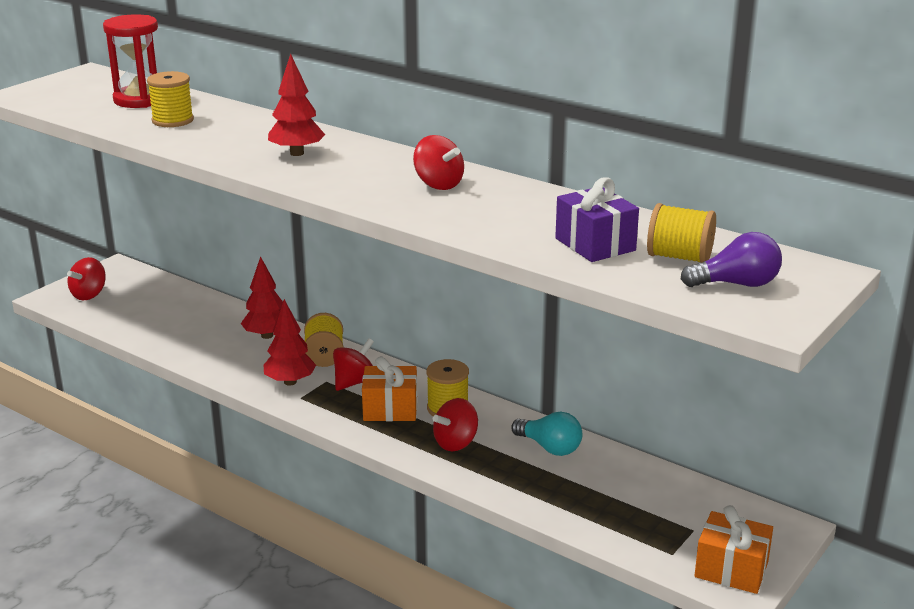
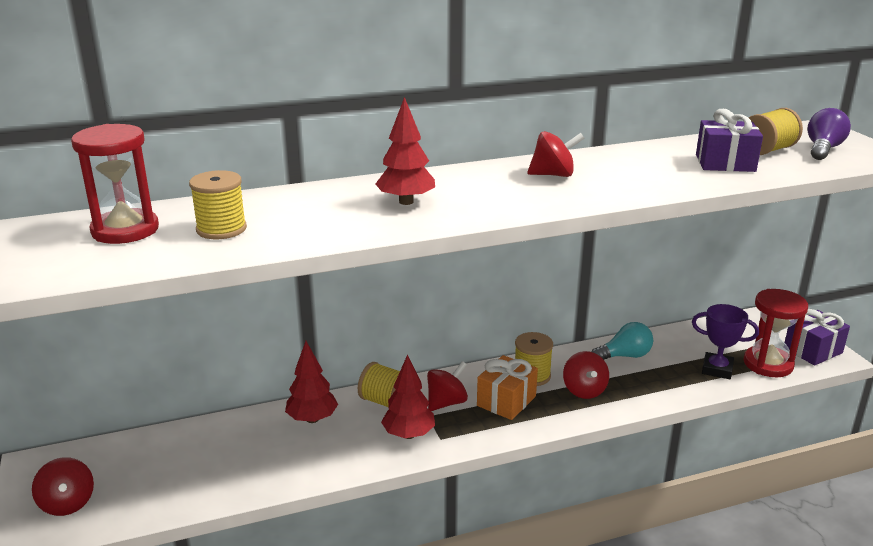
camera: 55 degrees left, 0 degrees up
red spinning top [333,338,374,391] -> red spinning top turned 60 degrees clockwise [427,361,468,411]
orange gift [695,505,773,594] -> purple gift [785,309,850,366]
none -> purple trophy [692,304,759,379]
none -> red hourglass [743,289,808,377]

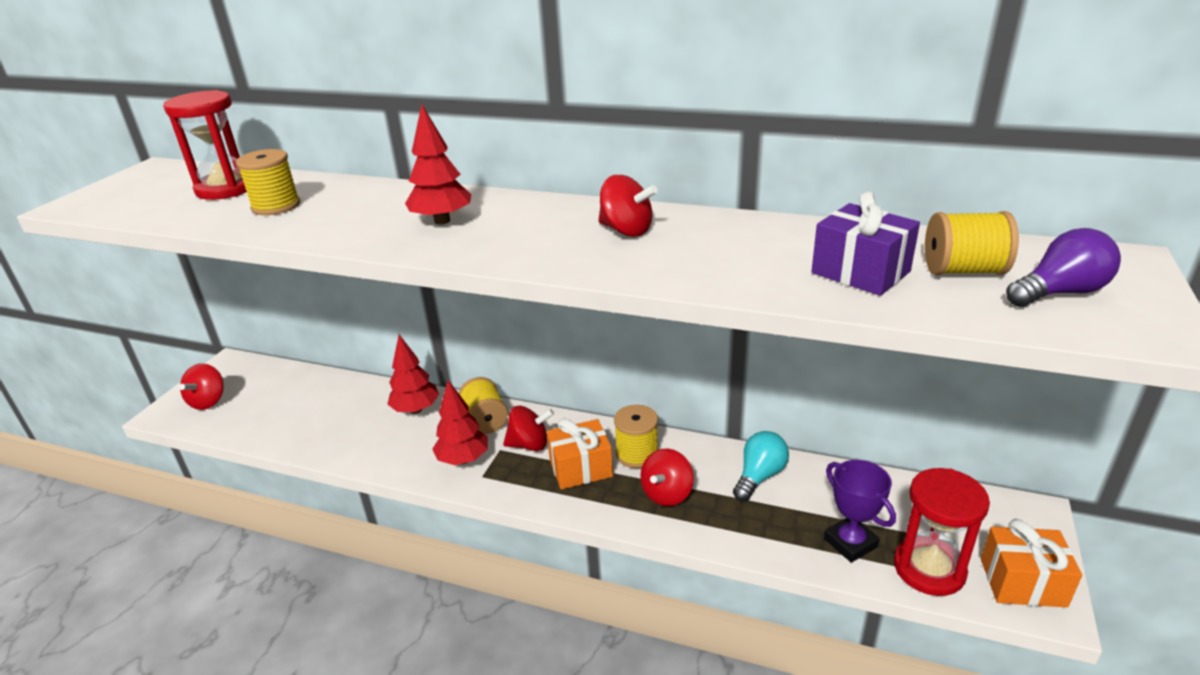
camera: 40 degrees right, 5 degrees up
turquoise light bulb [592,322,653,360] -> turquoise light bulb turned 75 degrees counterclockwise [733,431,789,501]
purple gift [785,309,850,366] -> orange gift [981,519,1082,608]

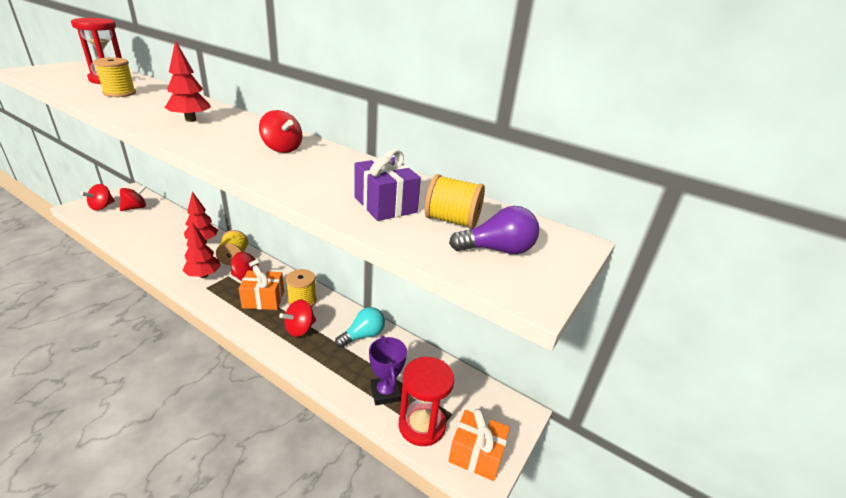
camera: 10 degrees right, 0 degrees up
none -> red spinning top [120,185,146,211]

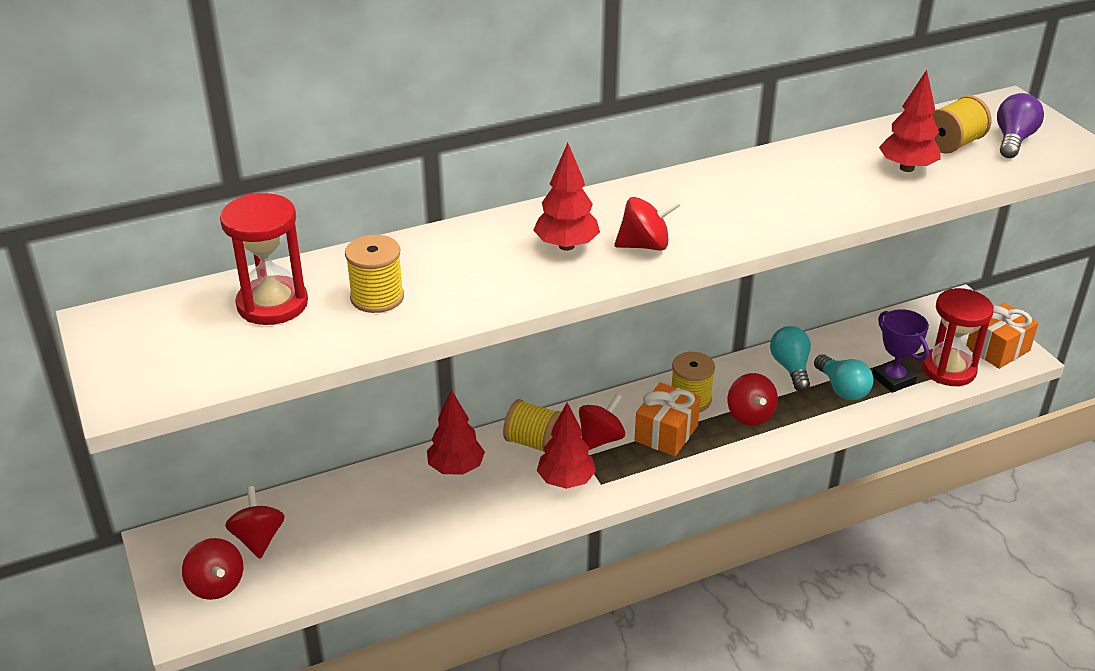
camera: 55 degrees left, 5 degrees up
red spinning top [259,110,302,153] -> red spinning top moved to [614,197,681,251]
purple gift [354,149,421,221] -> red tree [879,70,941,172]
purple trophy [369,336,407,405] -> purple trophy turned 45 degrees clockwise [872,309,929,393]
none -> turquoise light bulb [814,354,874,400]

